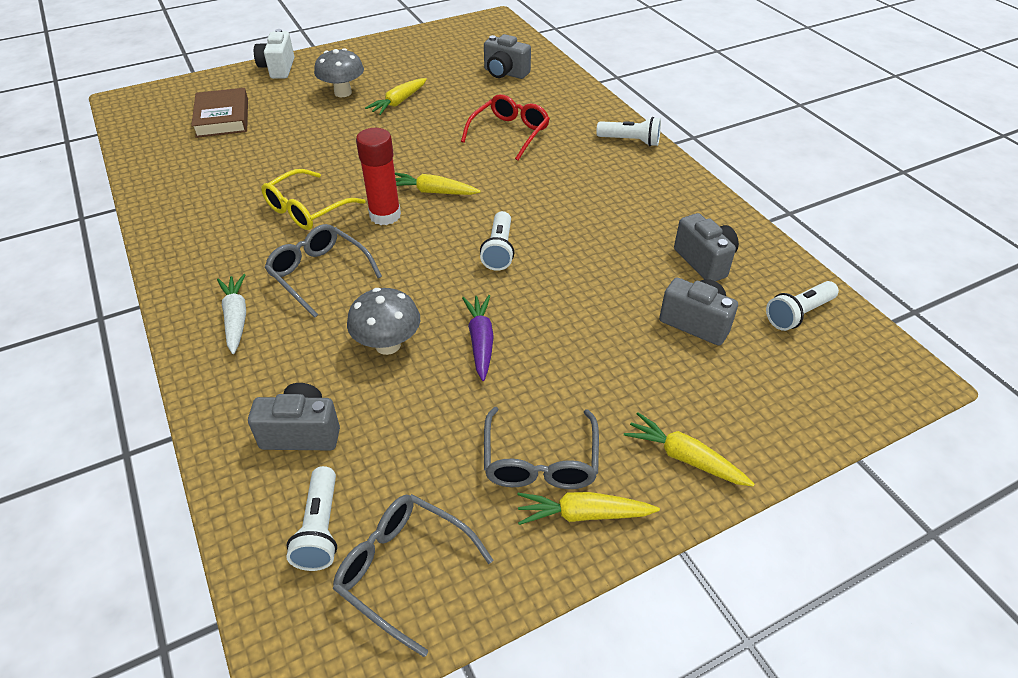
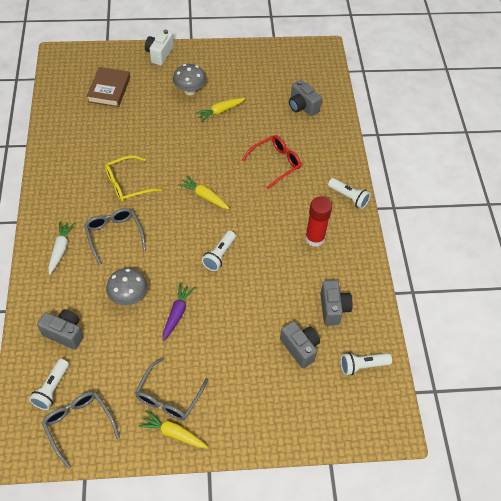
camera: 20 degrees right, 10 degrees up
red glue stick [356,128,401,225] -> red glue stick moved to [305,196,332,247]
yellow carrot [624,413,754,486] -> none

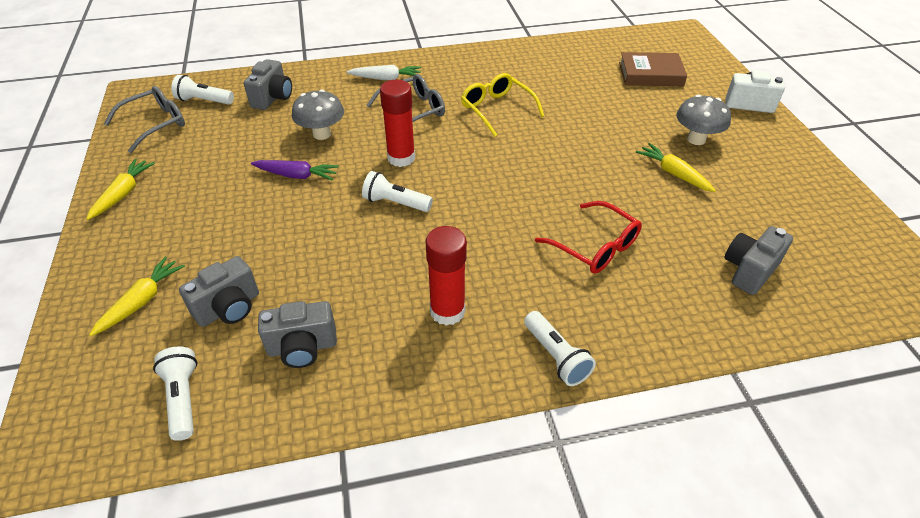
camera: 85 degrees right, 10 degrees down
grey glasses [135,357,208,420] -> none
yellow carrot [178,176,230,209] -> yellow carrot moved to [89,257,185,336]
white flashlight [328,178,371,209] -> white flashlight turned 60 degrees counterclockwise [524,311,596,386]
none -> red glue stick [380,80,415,167]

